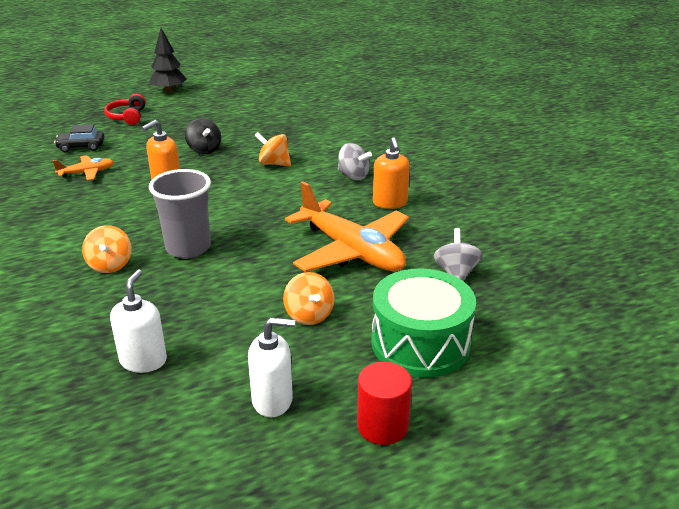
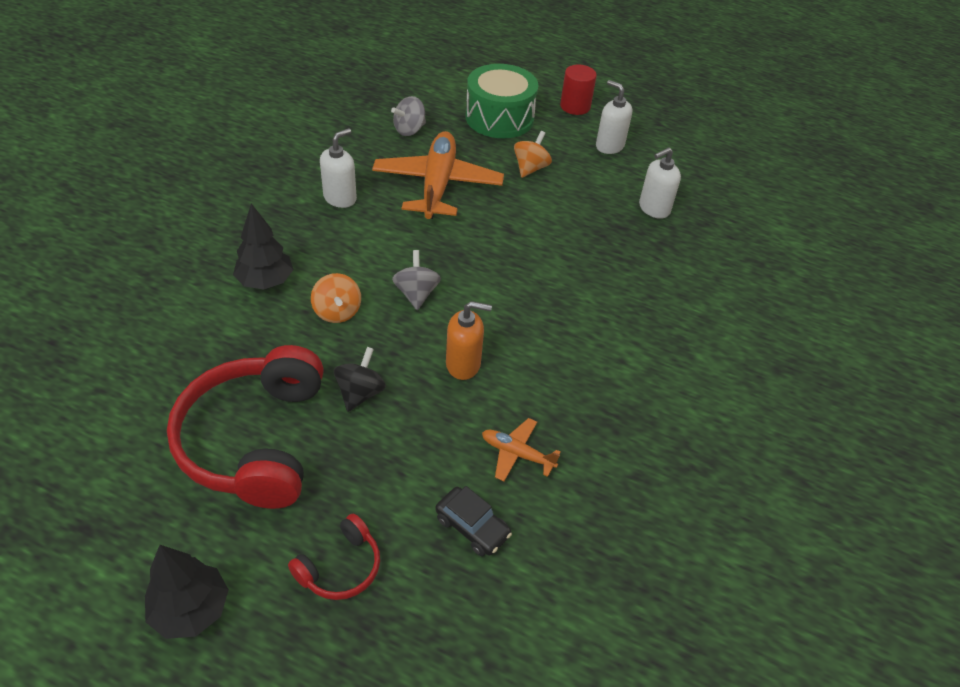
camera: 135 degrees left, 15 degrees up
orange spinning top [82,225,132,273] -> none
grey cup [149,169,211,258] -> none
grey spinning top [338,143,372,180] -> grey spinning top moved to [392,250,441,310]
orange soap dispenser [373,137,410,209] -> white soap dispenser [320,128,357,208]
none -> red headphones [167,345,324,509]
none -> black tree [233,204,294,290]

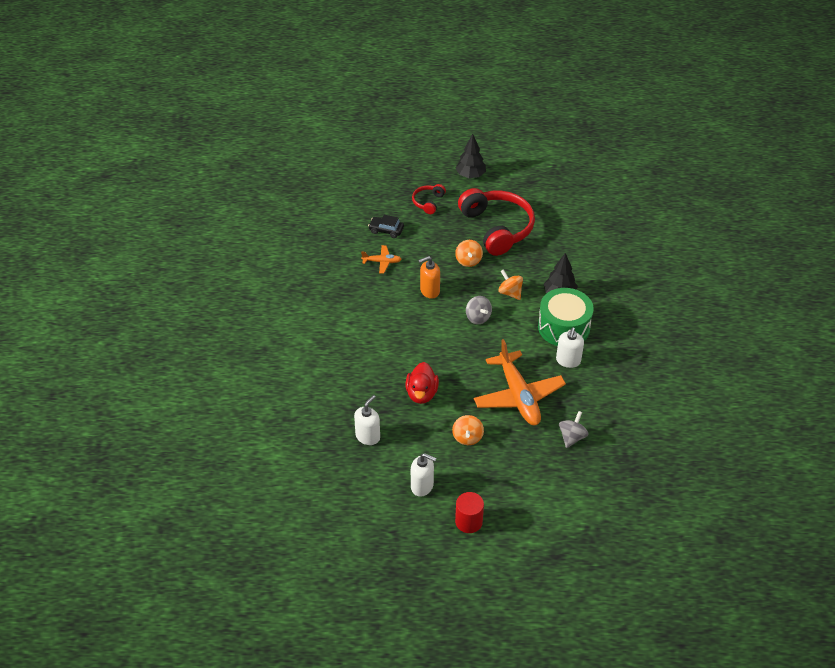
camera: 160 degrees right, 0 degrees up
black spinning top [334,347,386,412] -> orange spinning top [455,240,483,267]
green drum [466,64,538,138] -> green drum moved to [538,288,594,346]
none -> red duck [405,362,439,404]

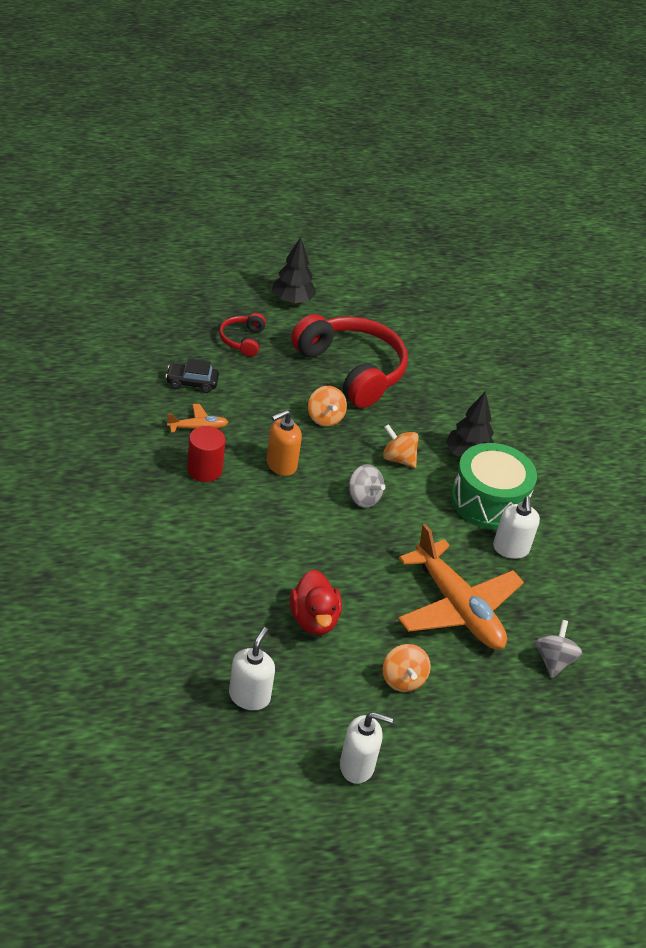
camera: 20 degrees left, 5 degrees down
red cylinder [455,492,484,533] -> red cylinder moved to [187,426,226,482]

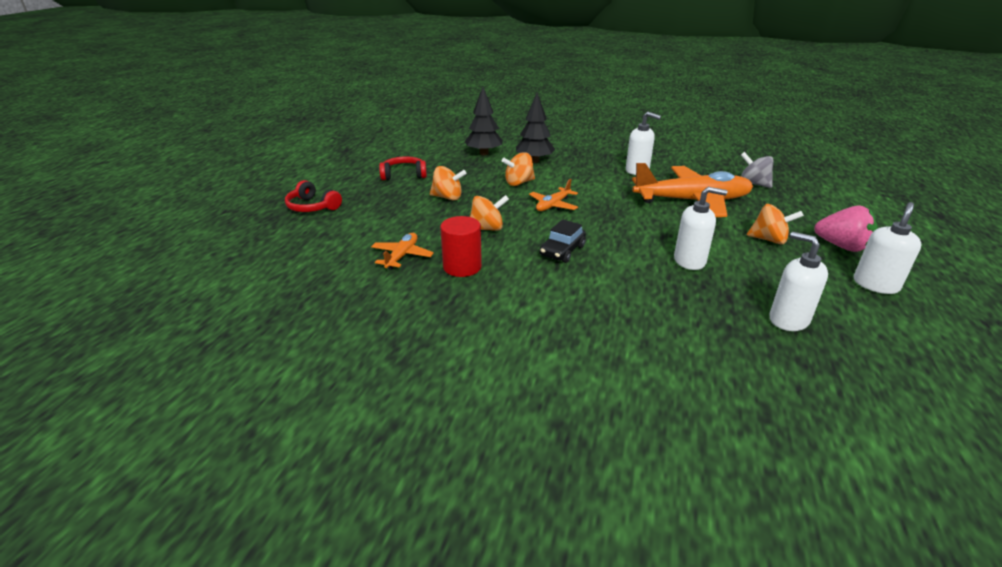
camera: 55 degrees left, 10 degrees down
black car [165,359,219,393] -> black car moved to [540,219,586,263]
orange soap dispenser [266,410,302,476] -> orange spinning top [470,195,509,231]
black tree [272,237,316,304] -> black tree moved to [465,87,503,155]
red duck [290,569,342,635] -> white soap dispenser [674,187,728,270]
red headphones [291,314,408,408] -> red headphones [379,156,427,180], size x0.46
grey spinning top [349,464,385,508] -> orange plane [529,179,578,211]
green drum [451,443,537,530] -> none
none -> pink strawberry [814,206,878,252]

